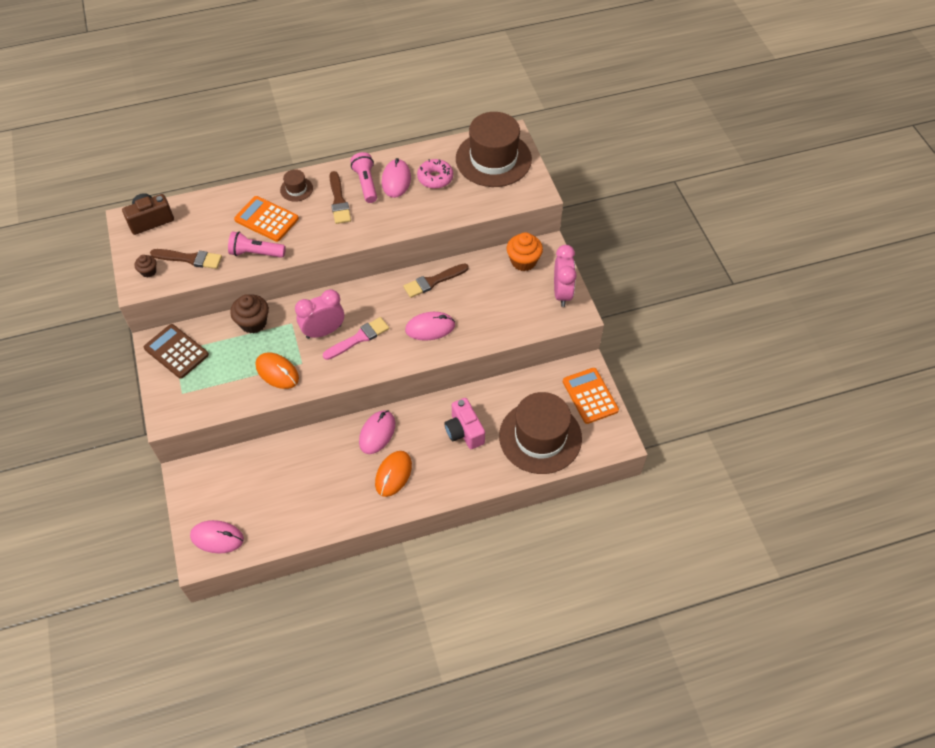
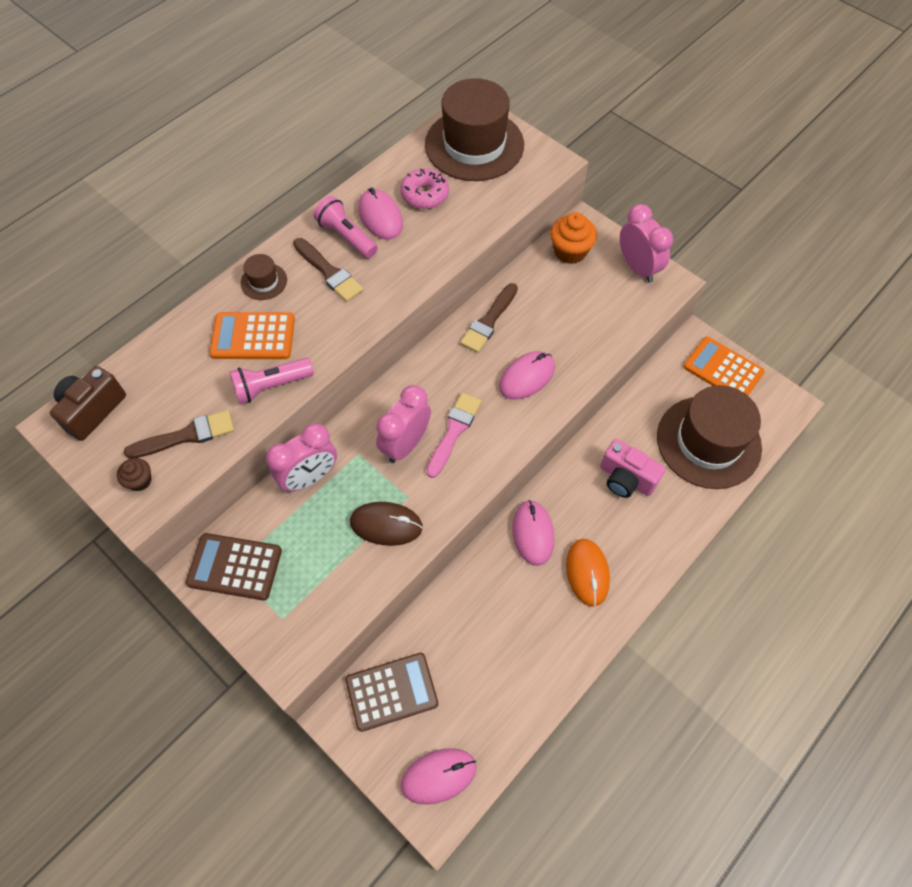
camera: 30 degrees left, 5 degrees up
brown cupcake [230,294,269,334] -> pink clock [266,423,337,492]
orange mouse [256,352,299,389] -> brown mouse [350,502,423,546]
none -> brown calculator [345,653,438,732]

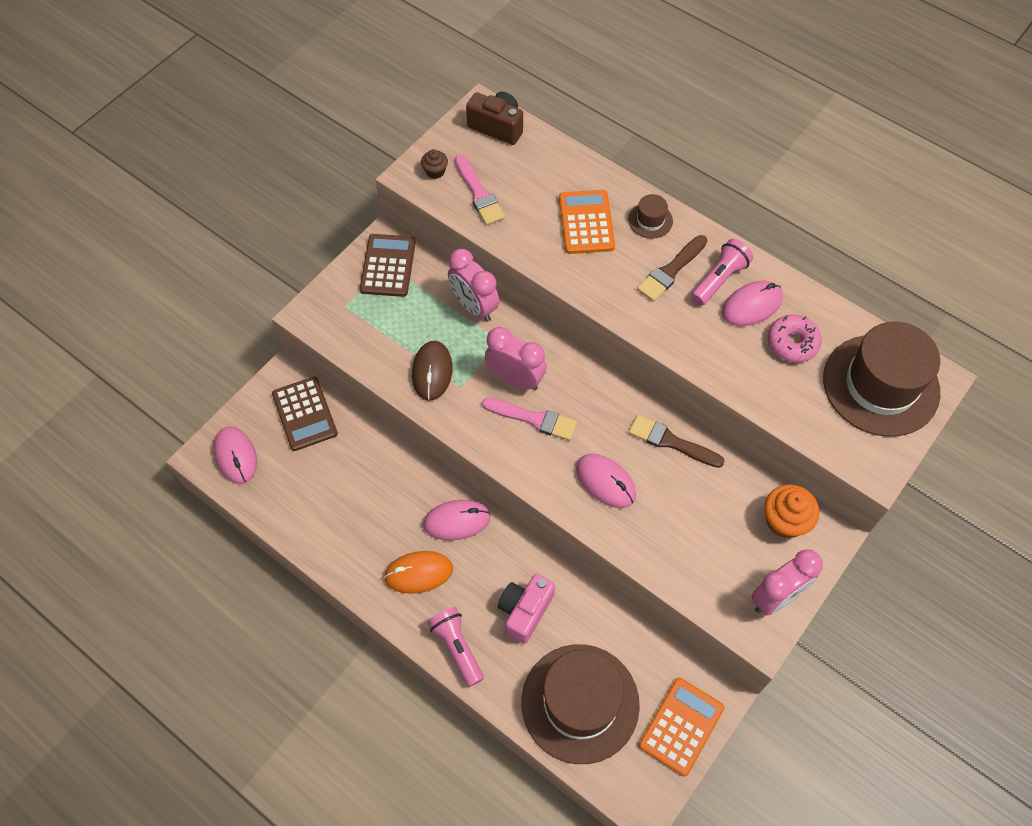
camera: 85 degrees right, 0 degrees up
brown brush [124,410,234,459] -> pink brush [455,154,505,225]
pink flashlight [230,358,314,404] -> pink flashlight moved to [427,607,484,687]

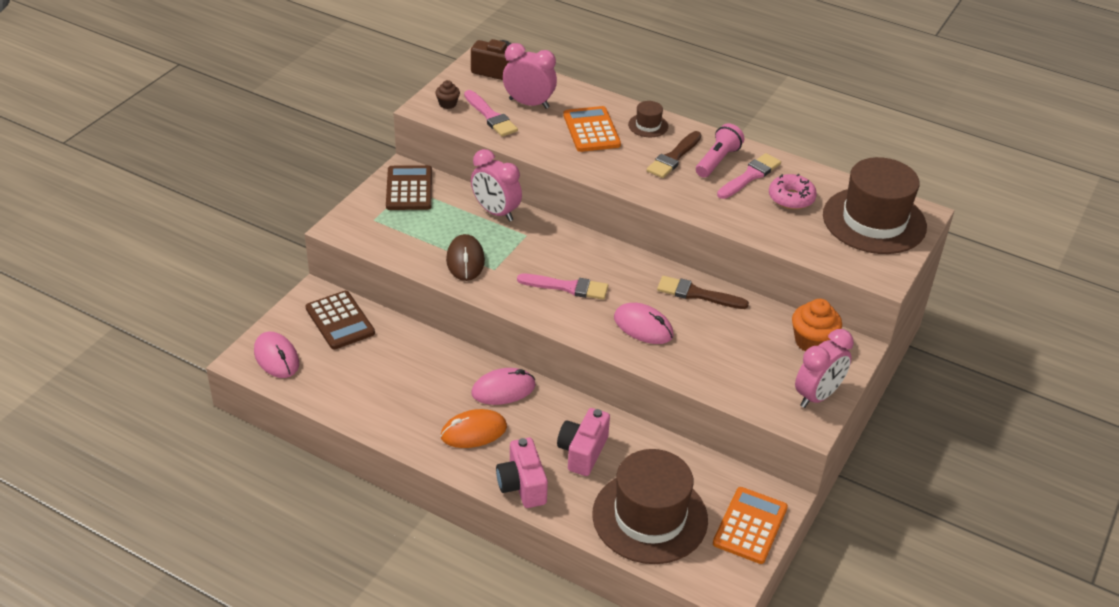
camera: 10 degrees left, 20 degrees down
pink flashlight [427,607,484,687] -> pink camera [496,438,548,508]
pink clock [485,327,547,390] -> pink clock moved to [503,43,557,109]
pink mouse [722,281,783,326] -> pink brush [717,153,781,199]

